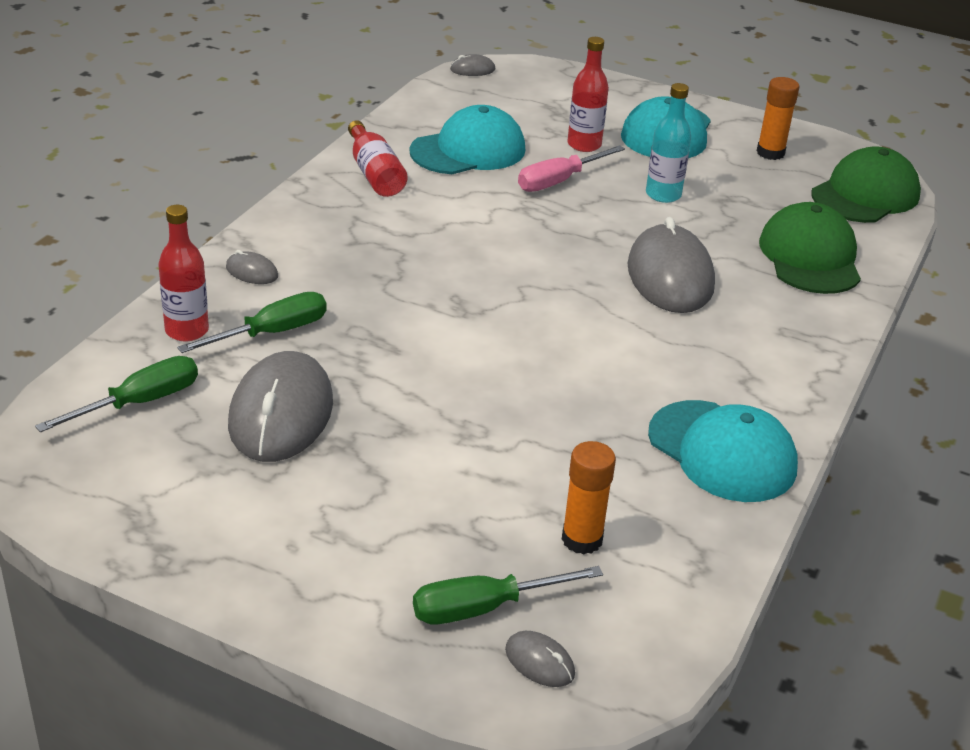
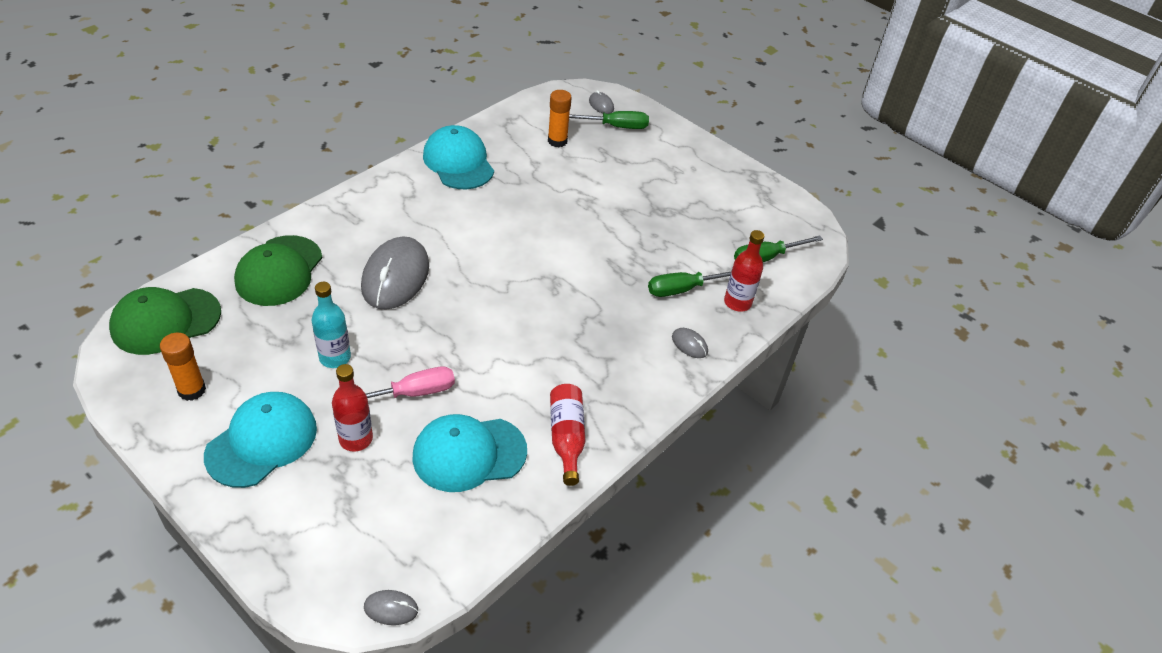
camera: 165 degrees left, 10 degrees up
grey mouse [228,351,333,462] -> none

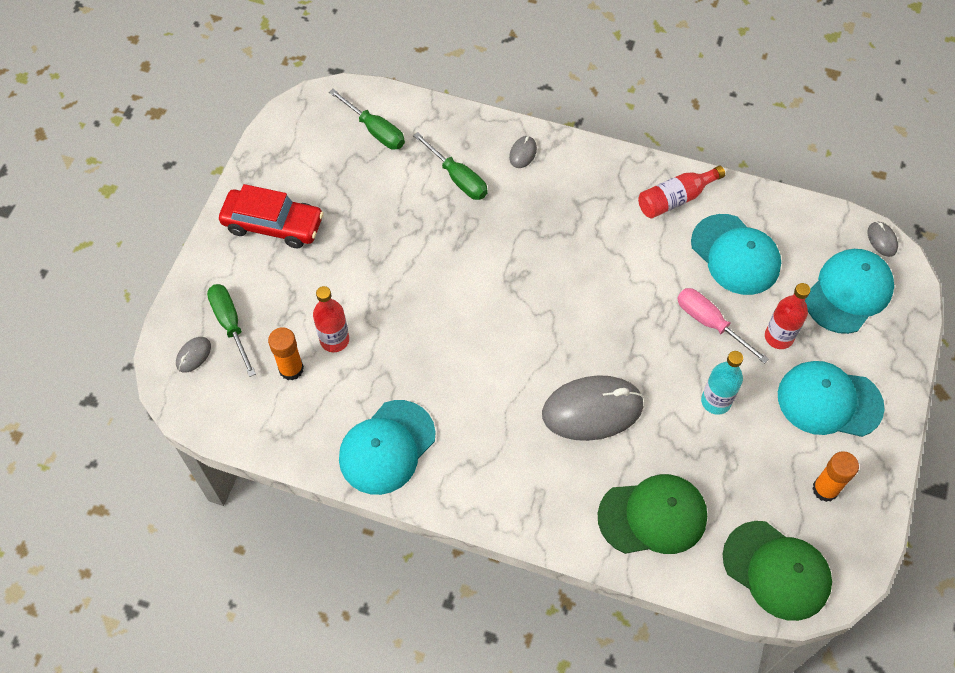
camera: 110 degrees left, 15 degrees up
red bottle [724,230,764,312] -> red bottle moved to [313,286,349,352]
none -> red car [219,184,324,249]
none -> turquoise cap [805,249,894,334]

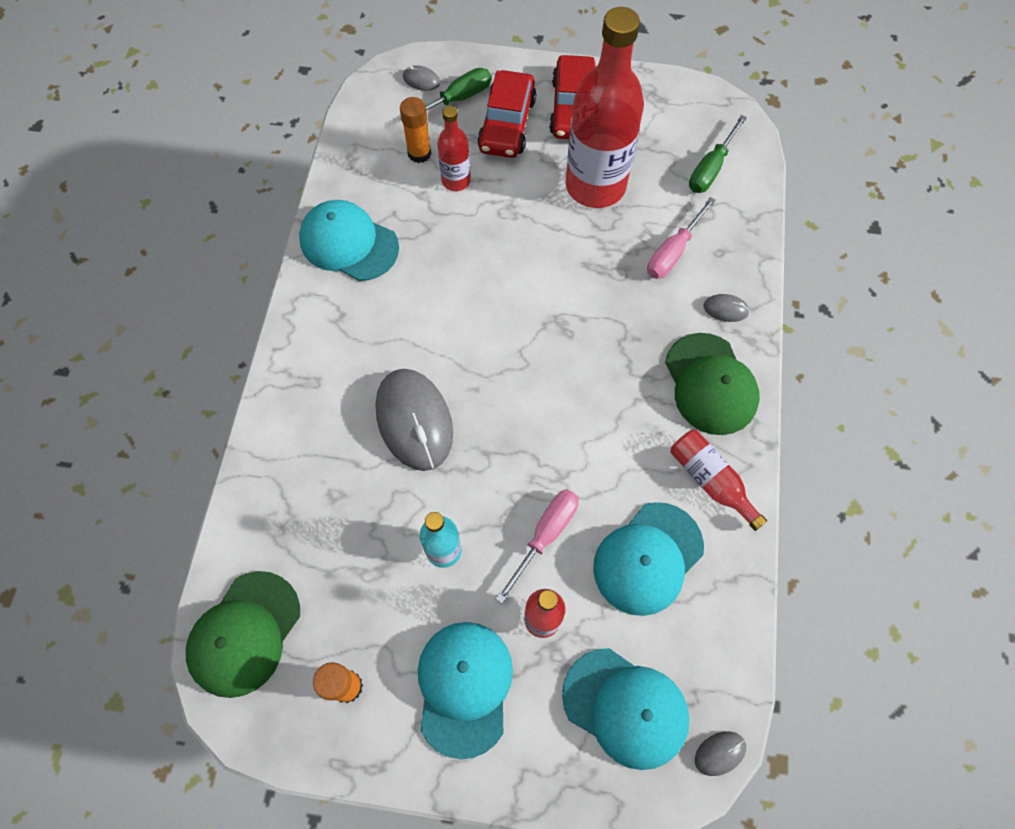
camera: 80 degrees right, 5 degrees up
green screwdriver [413,132,488,200] -> pink screwdriver [647,197,716,279]
green cap [598,474,707,554] -> green cap moved to [665,333,760,435]
none -> red car [477,70,536,158]
none -> red bottle [565,7,644,208]

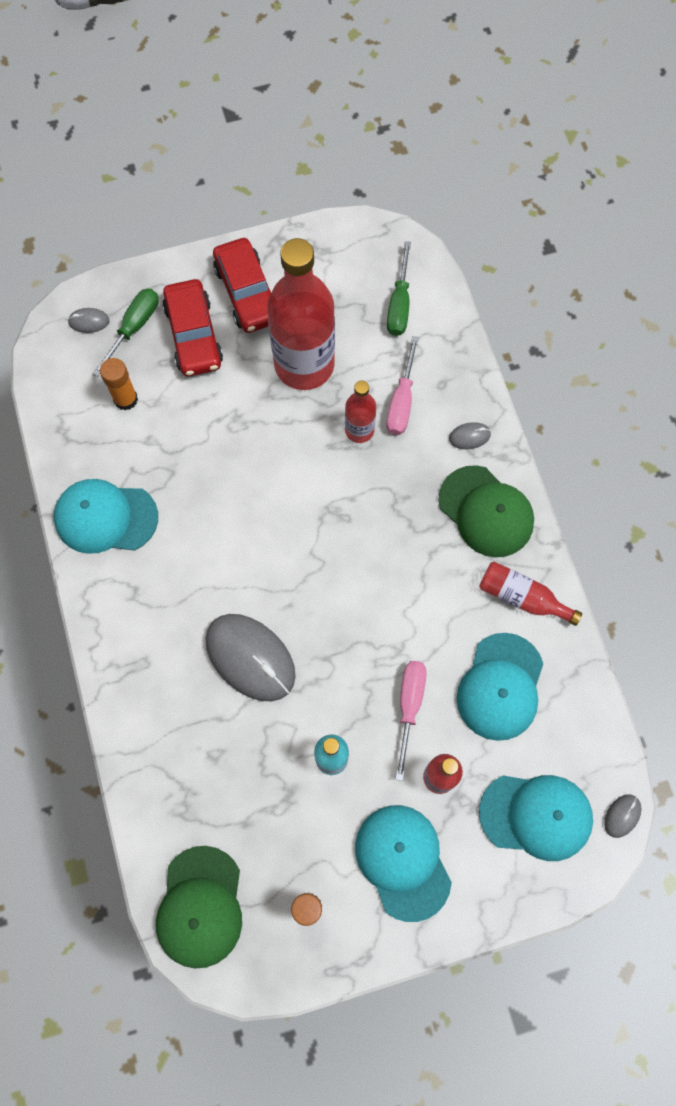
camera: 25 degrees left, 5 degrees up
red bottle [437,106,471,191] -> red bottle moved to [345,381,376,443]

